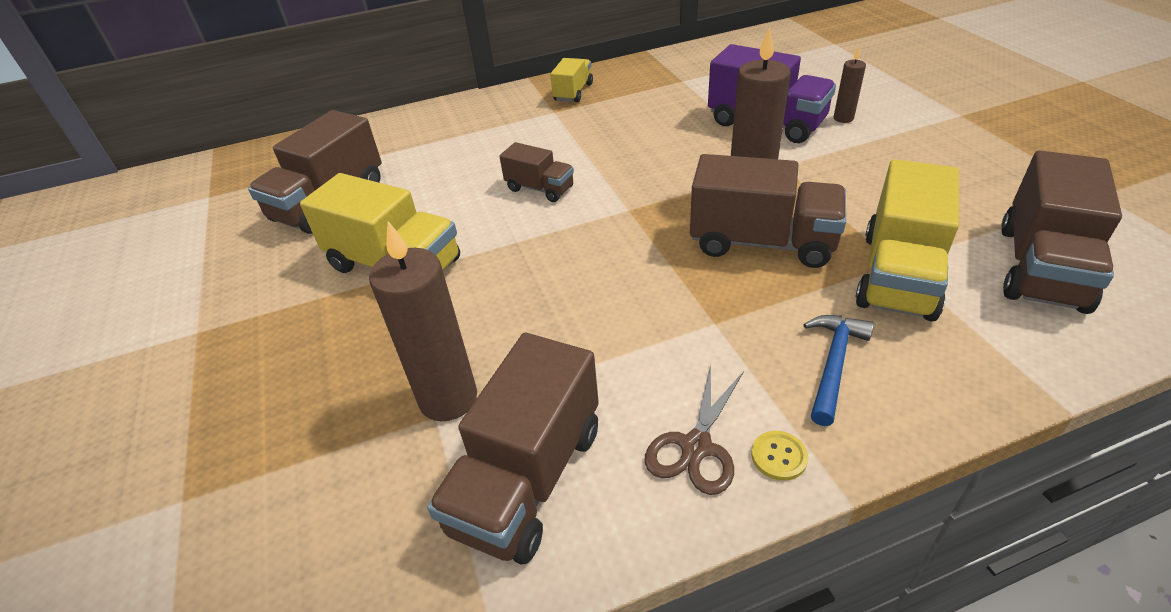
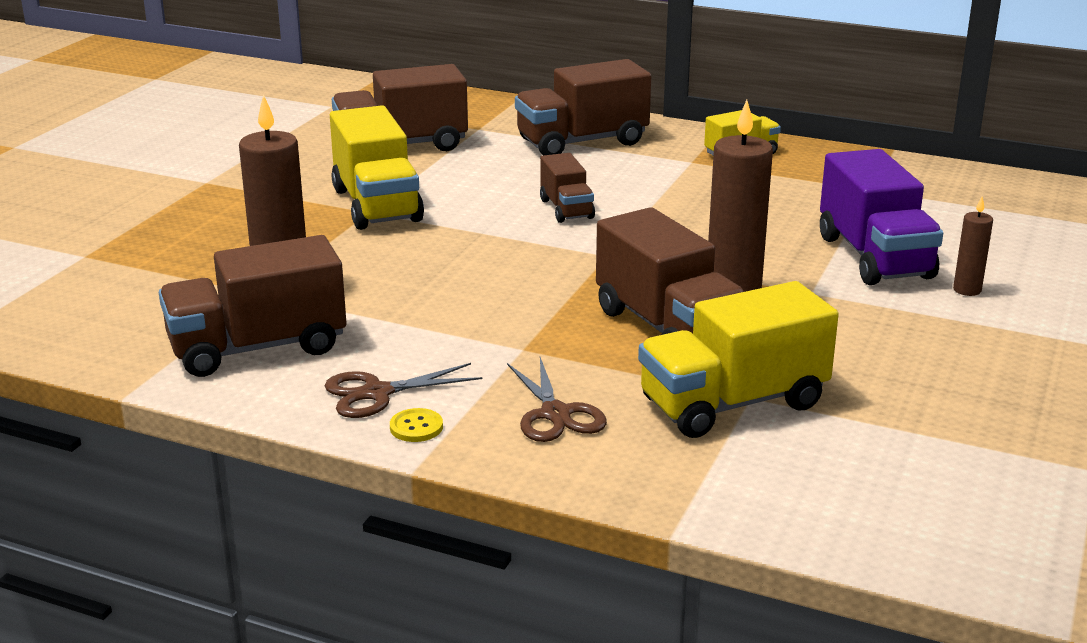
camera: 40 degrees right, 15 degrees down
blue hammer [803,315,874,426] -> brown scissors [507,357,607,442]
brown truck [1001,150,1122,314] -> brown truck moved to [515,59,651,156]

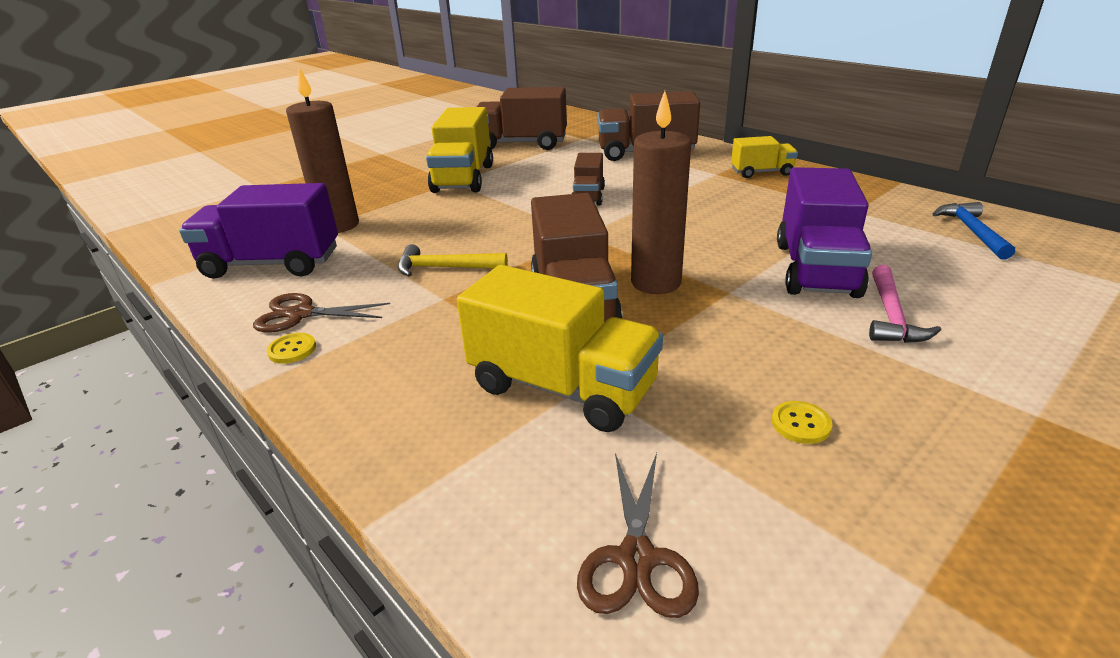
camera: 25 degrees right, 5 degrees up
brown truck [159,235,346,377] -> purple truck [179,183,338,279]
brown scissors [507,357,607,442] -> brown scissors moved to [577,453,699,618]
yellow truck [638,281,839,438] -> yellow truck turned 150 degrees counterclockwise [457,265,663,432]
brown candle [953,197,993,296] -> pink hammer [869,265,941,343]
none -> yellow hammer [398,244,508,277]
none -> yellow button [772,401,832,444]
none -> blue hammer [933,202,1015,259]

